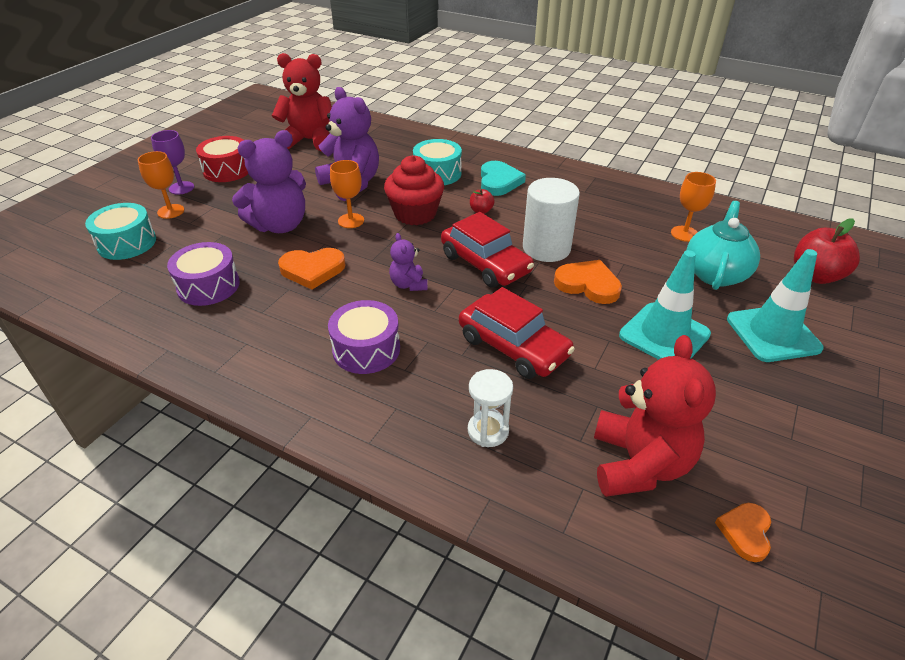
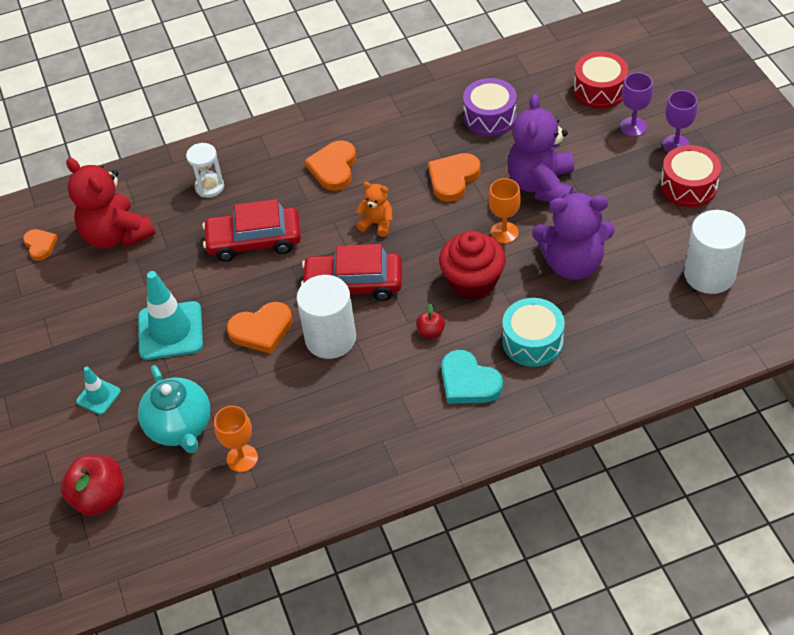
camera: 135 degrees right, 10 degrees up
turquoise drum [85,203,156,260] -> red drum [574,51,628,109]
orange goblet [138,151,184,219] -> purple goblet [620,72,653,137]
red teddy bear [272,53,332,151] -> white cylinder [684,210,746,294]
purple drum [328,300,400,374] -> orange heart [305,140,356,191]
purple teddy bear [389,233,428,291] -> orange teddy bear [356,182,393,237]
turquoise traffic cone [727,249,824,362] -> turquoise traffic cone [76,366,121,415], size x0.53

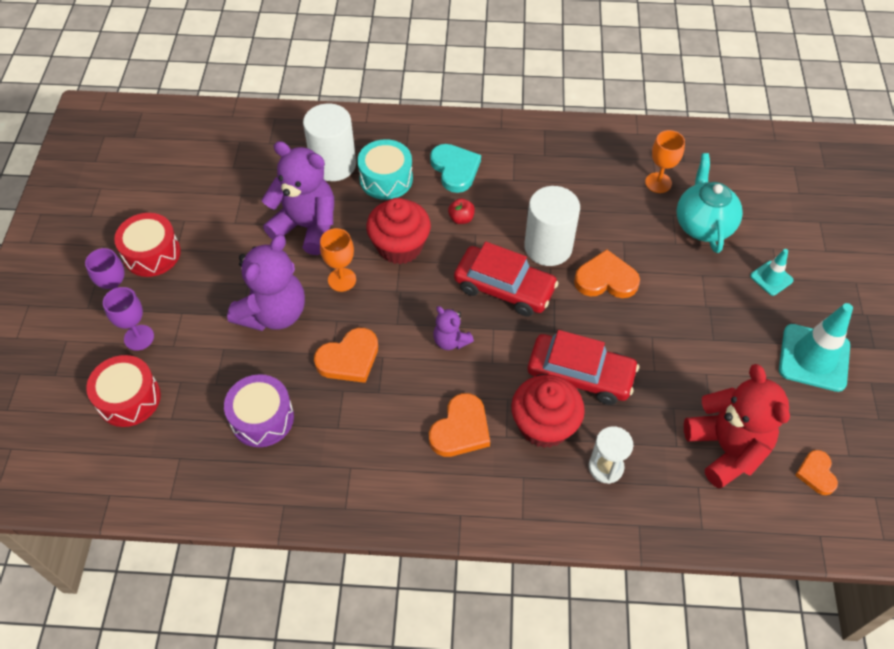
camera: 160 degrees left, 5 degrees up
red apple [61,455,124,516] -> none
turquoise traffic cone [138,271,203,360] -> turquoise traffic cone moved to [779,303,853,392]
orange teddy bear [356,182,393,237] -> purple teddy bear [433,306,474,350]
white cylinder [684,210,746,294] -> white cylinder moved to [303,104,356,181]
none -> red cupcake [511,375,585,448]

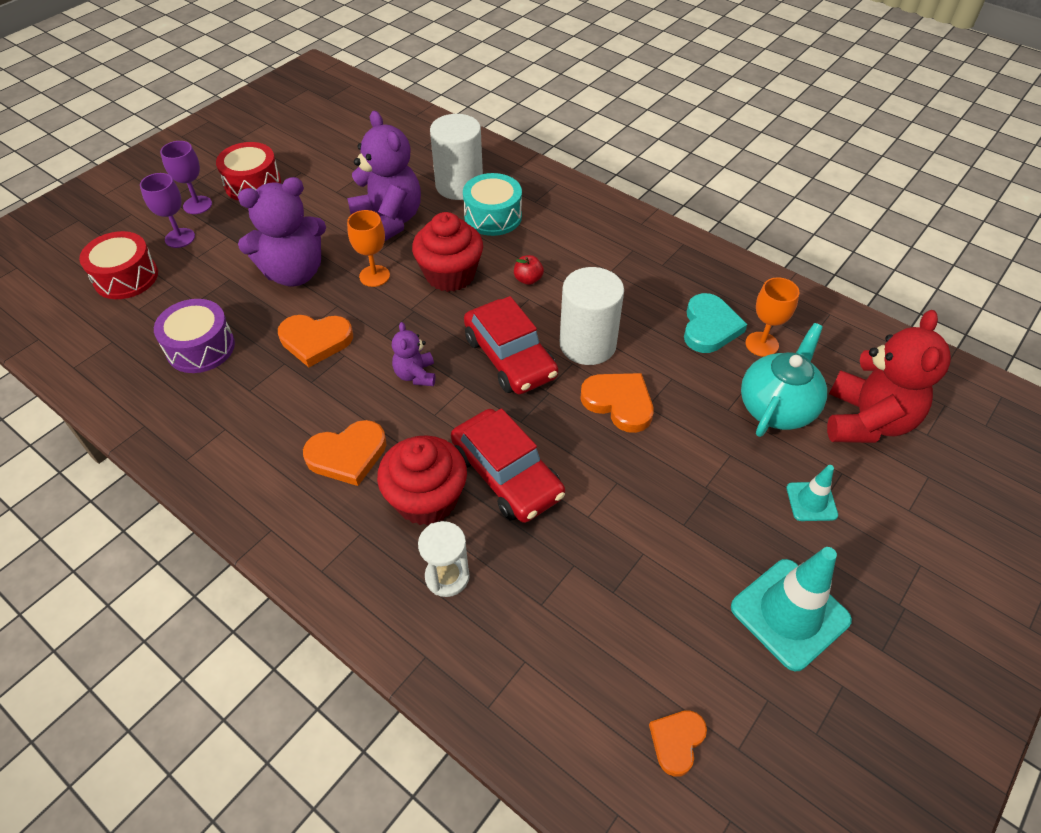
camera: 35 degrees right, 5 degrees down
turquoise heart [430,144,481,193] -> turquoise heart moved to [684,293,747,353]
red teddy bear [684,364,790,488] -> red teddy bear moved to [827,310,951,443]

